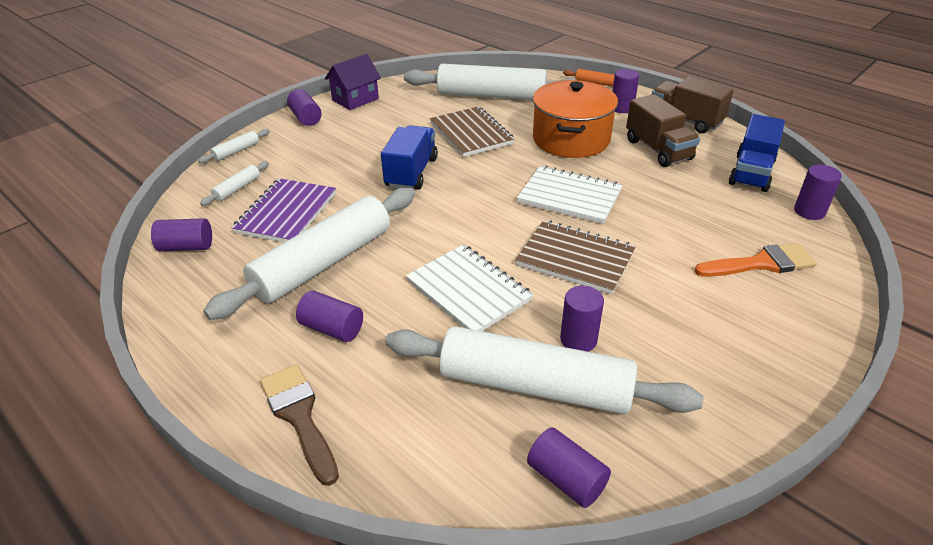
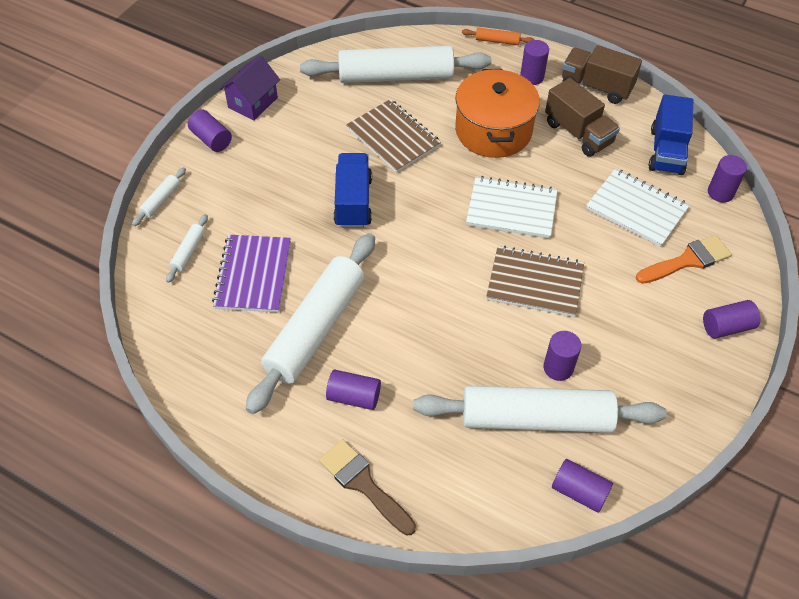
camera: 15 degrees left, 15 degrees up
purple cylinder [151,218,212,251] -> purple cylinder moved to [703,300,761,339]
white notebook [406,244,533,331] -> white notebook moved to [586,168,690,247]

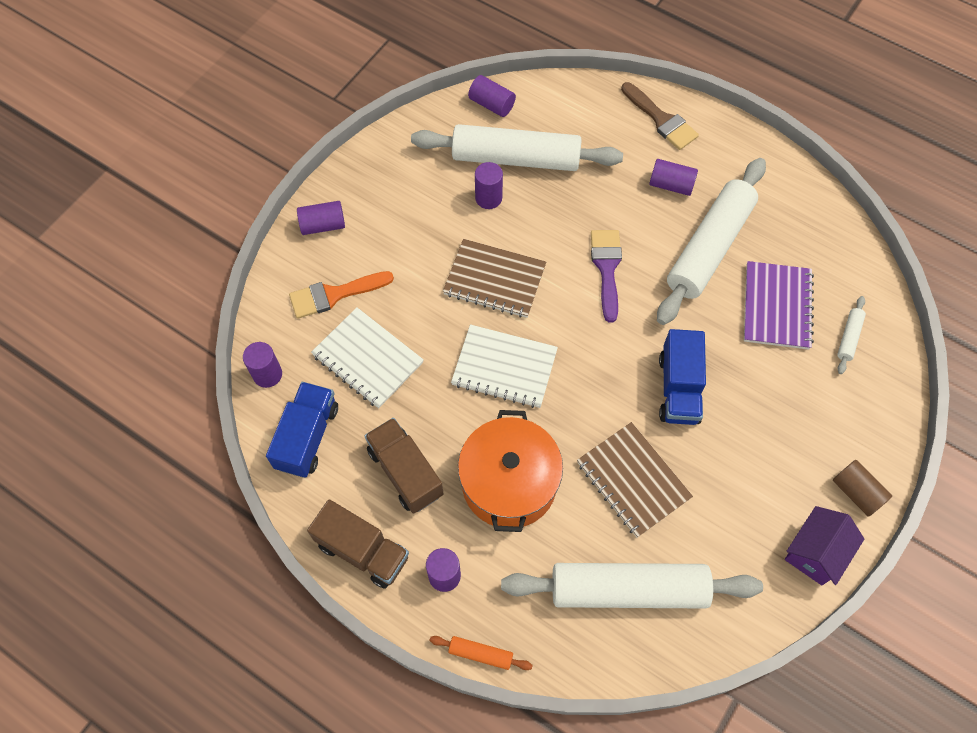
camera: 175 degrees left, 10 degrees up
white rolling pin [132,167,186,226] -> none
purple cylinder [188,109,232,152] -> brown cylinder [833,460,892,517]
none -> purple brush [591,230,622,323]

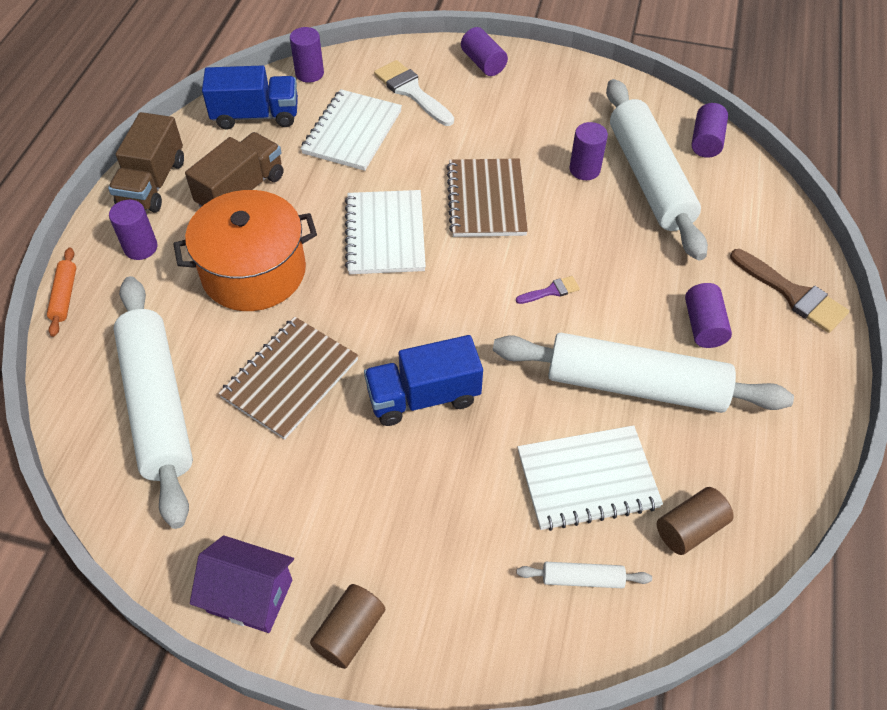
camera: 70 degrees right, 10 degrees down
orange brush [289,271,394,319] -> white brush [374,60,454,126]
purple brush [591,230,622,323] -> purple brush [516,276,580,304], size x0.52
brown brush [621,82,699,150] -> brown brush turned 75 degrees counterclockwise [730,249,849,333]
purple notebook [744,261,814,350] -> white notebook [518,425,663,531]
none -> brown cylinder [657,487,734,555]

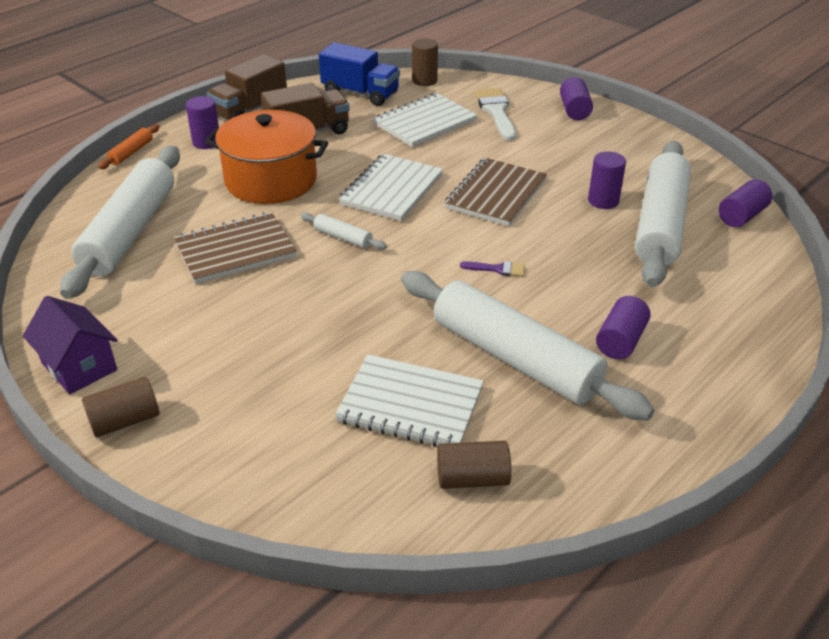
camera: 30 degrees right, 15 degrees down
purple cylinder [290,27,324,83] -> brown cylinder [412,38,438,86]
blue truck [364,335,483,426] -> none
white rolling pin [517,562,652,588] -> white rolling pin moved to [301,213,387,250]
brown brush [730,249,849,333] -> none

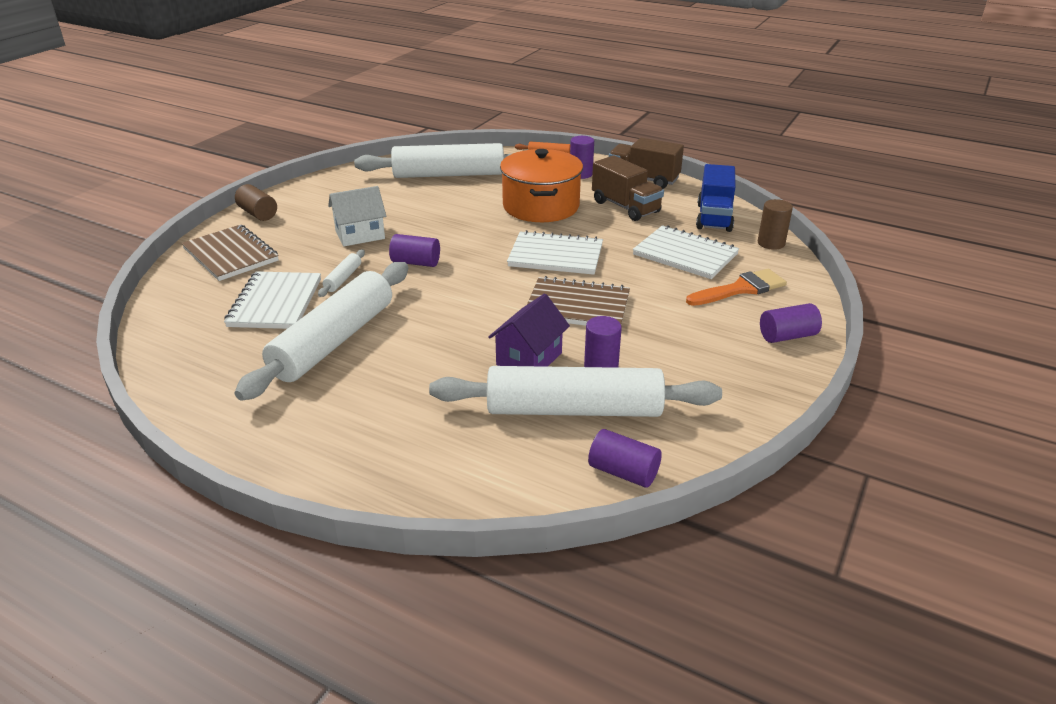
camera: 75 degrees right, 5 degrees down
purple house [23,296,118,394] -> purple house moved to [488,293,570,367]
brown notebook [174,212,297,284] -> brown notebook moved to [182,225,279,281]
white rolling pin [301,213,387,250] -> white rolling pin moved to [318,250,365,297]
brown cylinder [437,441,511,489] -> none
purple brush [460,261,525,277] -> none
white brush [475,88,516,141] -> orange brush [686,269,787,306]
purple cylinder [596,296,651,359] -> purple cylinder moved to [389,234,440,267]
none -> white house [328,186,386,246]

